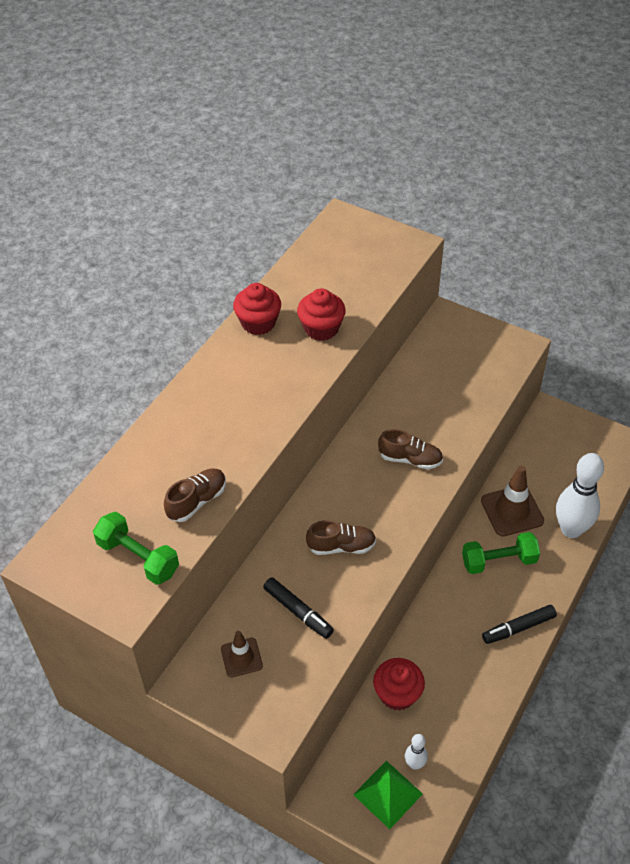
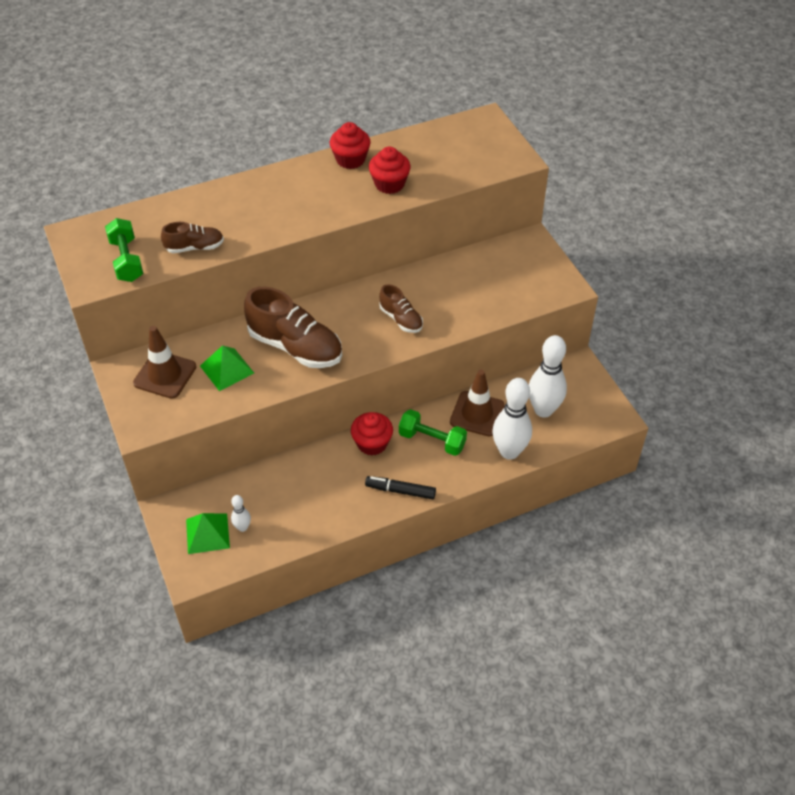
camera: 35 degrees right, 0 degrees up
brown traffic cone [221,631,263,677] -> brown traffic cone [133,326,196,399], size x1.67
black marker [263,577,334,639] -> green pyramid [200,345,254,391]
brown shoe [306,520,376,555] -> brown shoe [244,287,342,368], size x1.87
red cupcake [373,658,425,711] -> red cupcake moved to [351,412,393,456]
none -> white bowling pin [529,335,567,418]

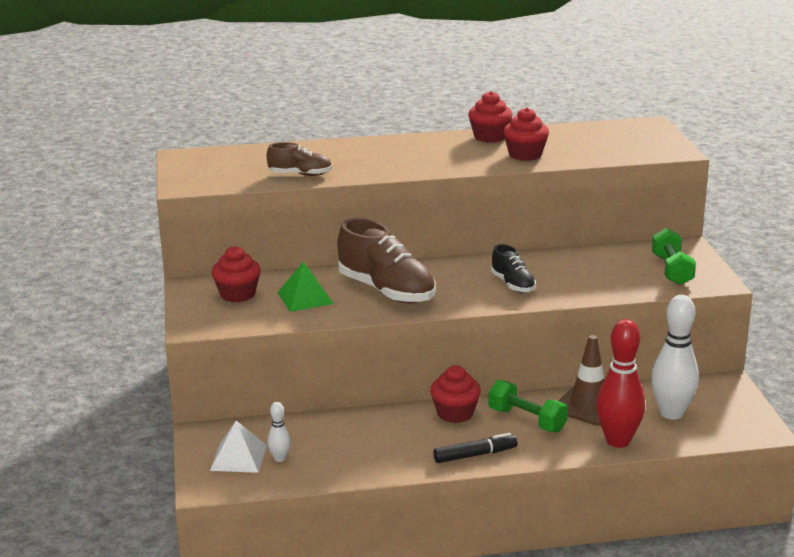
camera: 15 degrees right, 25 degrees down
green dumbbell [105,218,143,282] -> green dumbbell moved to [652,228,696,285]
brown traffic cone [133,326,196,399] -> red cupcake [211,246,261,303]
green pyramid [186,513,230,554] -> white pyramid [210,421,267,473]
black marker [365,476,436,499] -> black marker turned 135 degrees clockwise [433,433,518,463]
brown shoe [379,284,423,333] -> black shoe [491,244,536,293]
white bowling pin [492,378,532,460] -> red bowling pin [596,319,645,448]

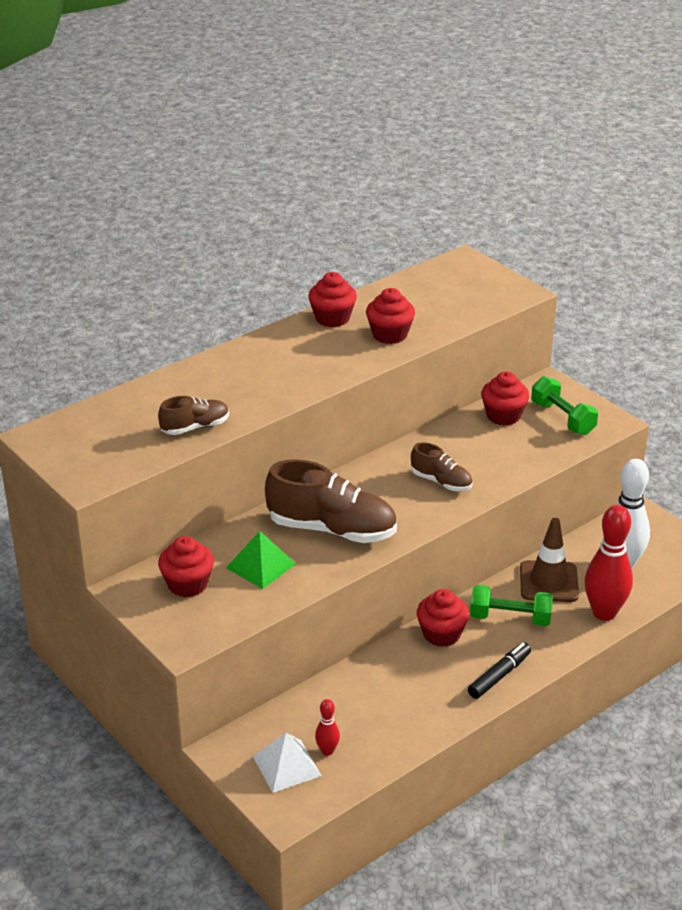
camera: 30 degrees left, 10 degrees up
white bowling pin [267,402,291,462] -> red bowling pin [315,699,340,756]
black shoe [491,244,536,293] -> brown shoe [411,442,472,491]
none -> red cupcake [481,371,529,425]

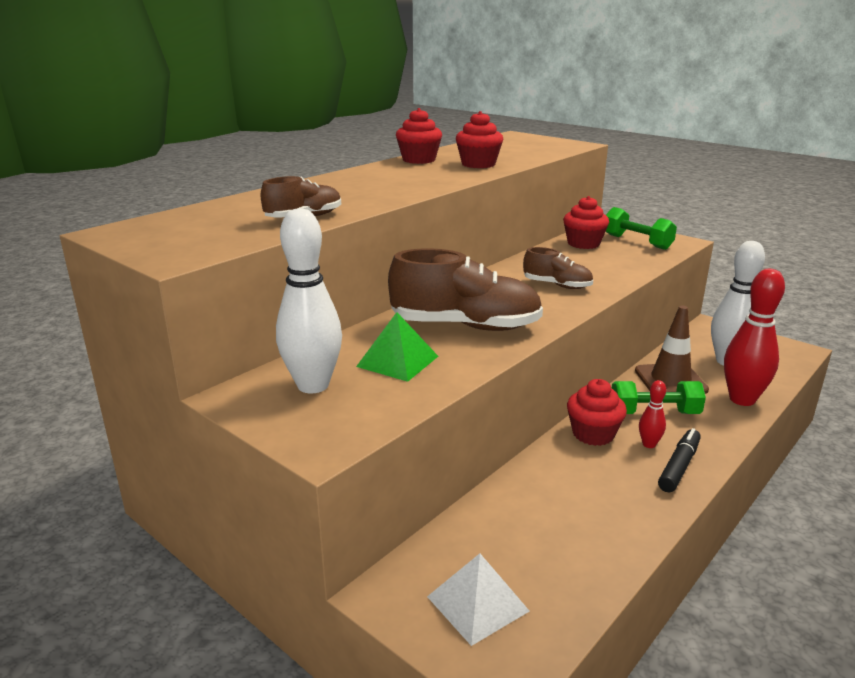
camera: 10 degrees left, 10 degrees down
red cupcake [158,536,214,597] -> white bowling pin [276,208,342,393]
red bowling pin [315,699,340,756] -> red bowling pin moved to [639,380,666,448]

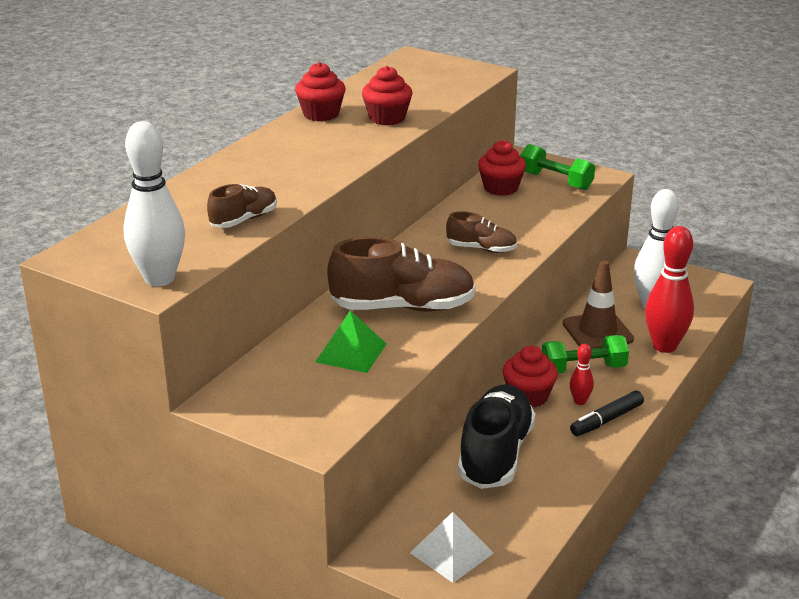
camera: 10 degrees left, 5 degrees up
white bowling pin [276,208,342,393] -> white bowling pin moved to [124,121,185,287]
black marker [658,428,701,492] -> black marker turned 150 degrees counterclockwise [570,391,644,436]
none -> black shoe [458,385,536,489]

